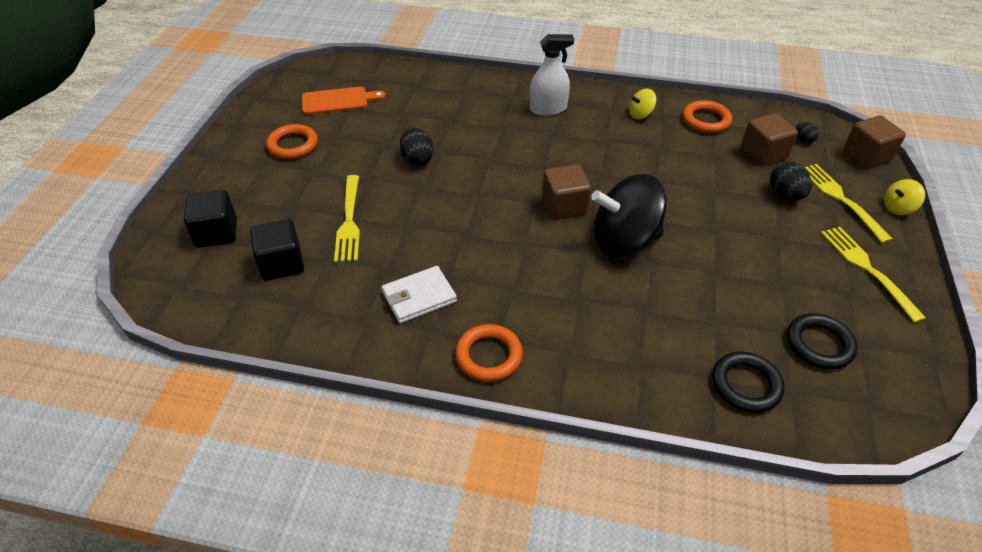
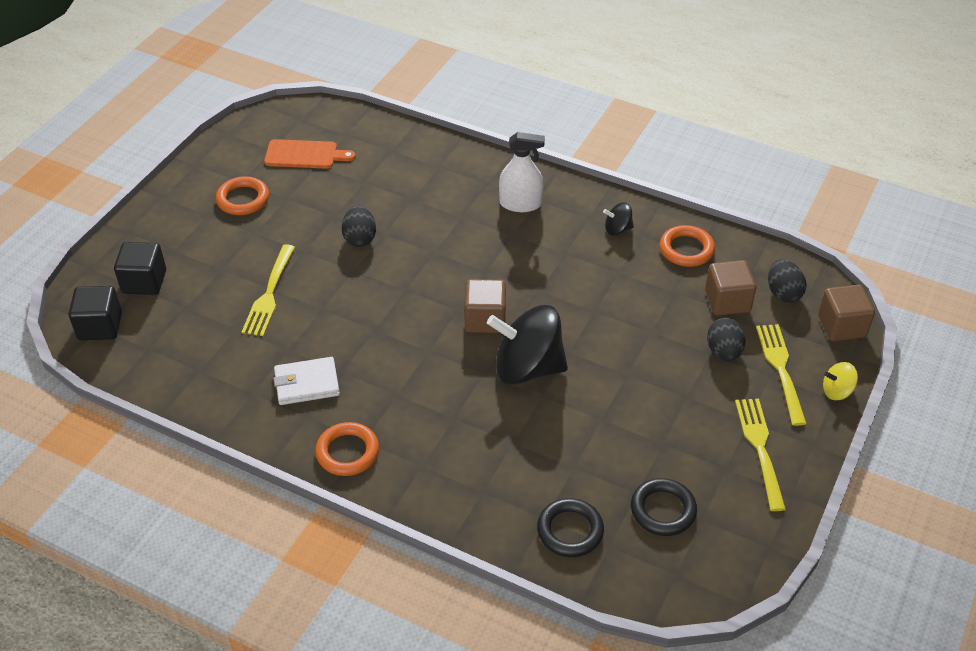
camera: 15 degrees right, 0 degrees up
black cube [250,219,304,281] -> black cube moved to [69,286,122,340]
yellow spinning top [629,89,657,119] -> black spinning top [603,203,634,236]
black egg [796,122,819,143] -> black egg [768,259,807,303], size x1.72

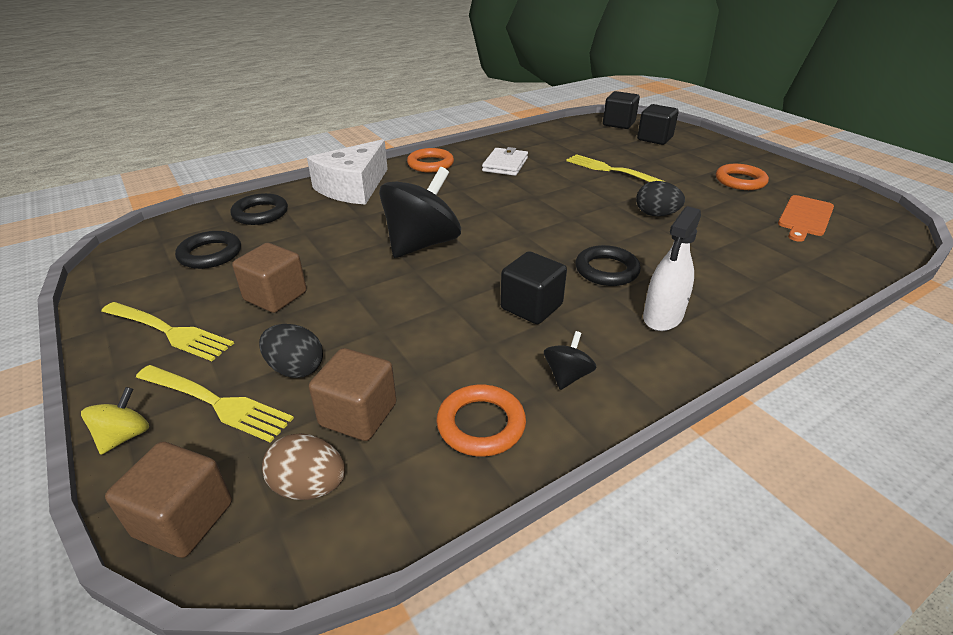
camera: 120 degrees right, 10 degrees down
brown cube [464,279,506,333] -> brown cube moved to [232,243,307,313]
black egg [768,259,807,303] -> brown egg [262,433,345,500]
none -> white cheese [307,139,388,205]
none -> black cube [500,251,567,324]
none -> black ring [576,245,641,286]

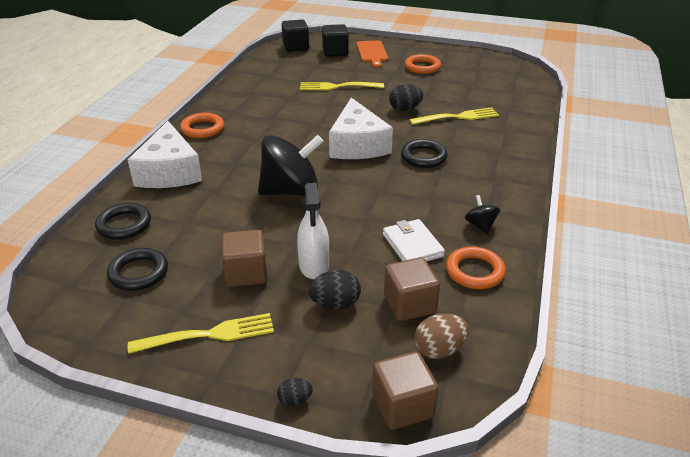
camera: 40 degrees left, 0 degrees up
yellow spinning top [81,387,149,455] -> black egg [277,378,313,406]
yellow fork [136,365,294,443] -> yellow fork moved to [409,107,499,125]
black spinning top [379,167,461,258] -> black spinning top turned 75 degrees clockwise [258,135,324,196]
white wallet [482,147,528,176] -> white wallet moved to [383,219,445,261]
black cube [500,251,567,324] -> none
white spray bottle [643,206,701,331] -> white spray bottle moved to [297,183,329,279]
orange cutting board [778,195,834,242] -> orange cutting board moved to [357,40,388,68]
none -> white cheese [329,98,393,159]

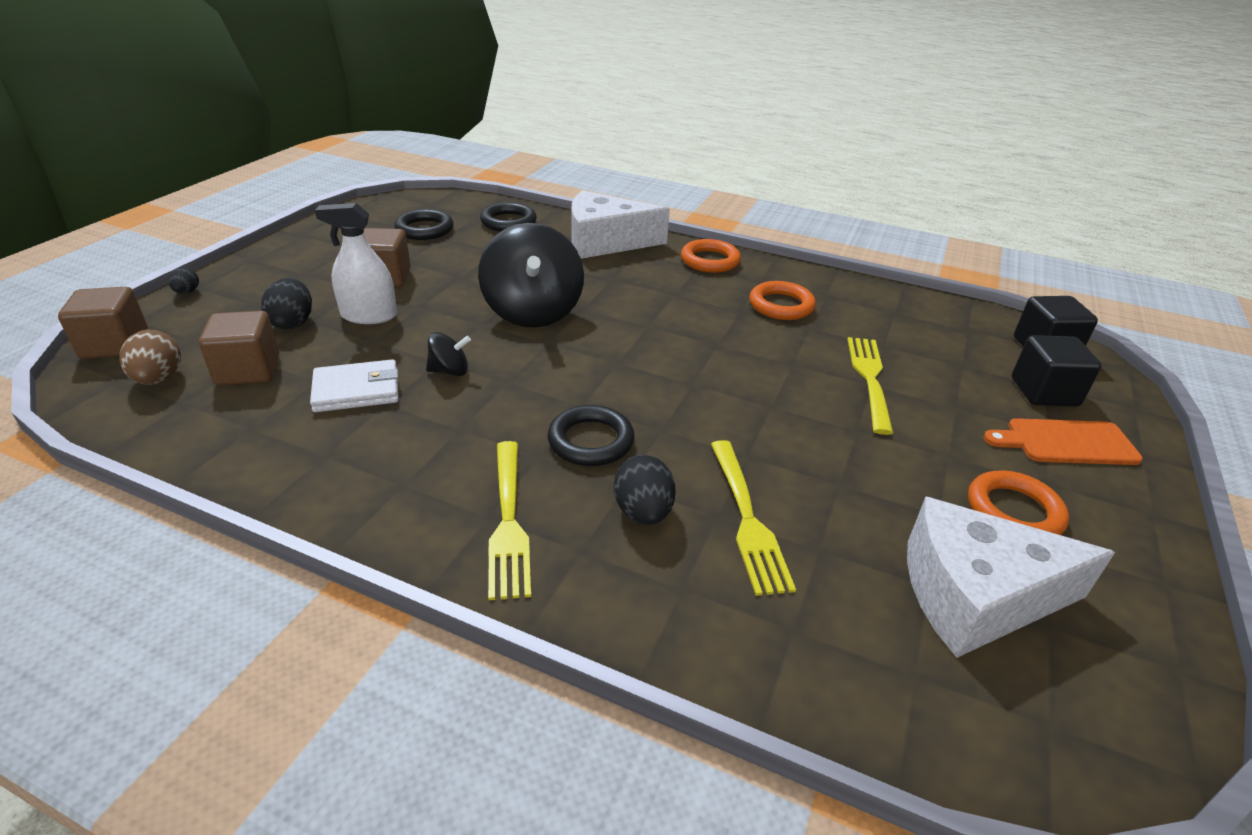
camera: 95 degrees right, 0 degrees up
yellow fork [128,313,274,354] -> yellow fork moved to [488,441,531,600]
white cheese [329,98,393,159] -> white cheese moved to [907,497,1115,658]
black egg [389,84,423,111] -> black egg moved to [614,455,675,525]
orange ring [446,246,506,289] -> orange ring moved to [749,281,816,320]
black spinning top [465,195,500,234] -> black spinning top moved to [426,332,471,376]

